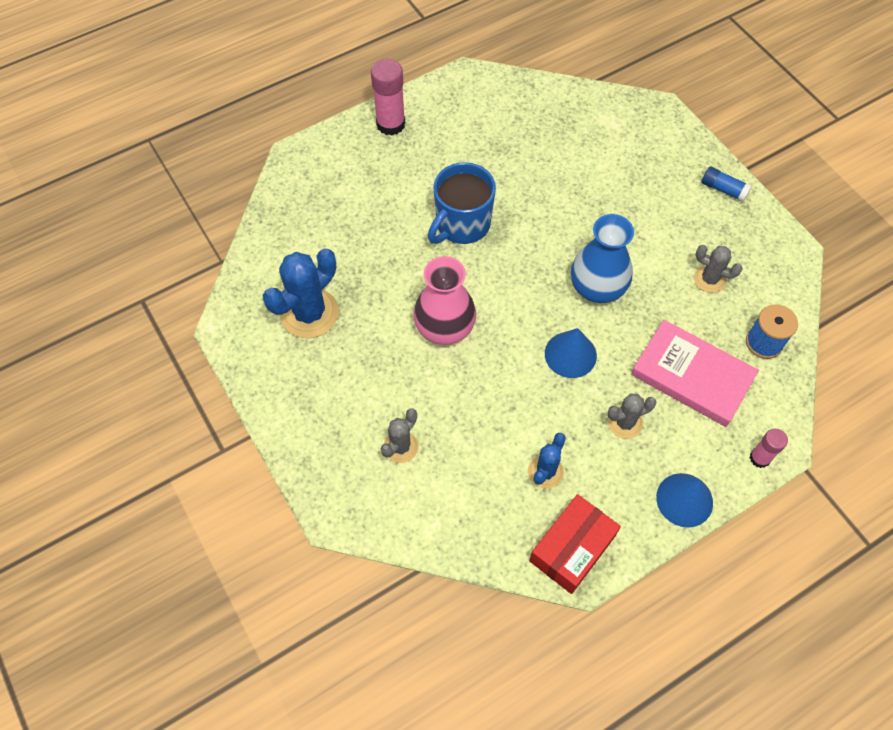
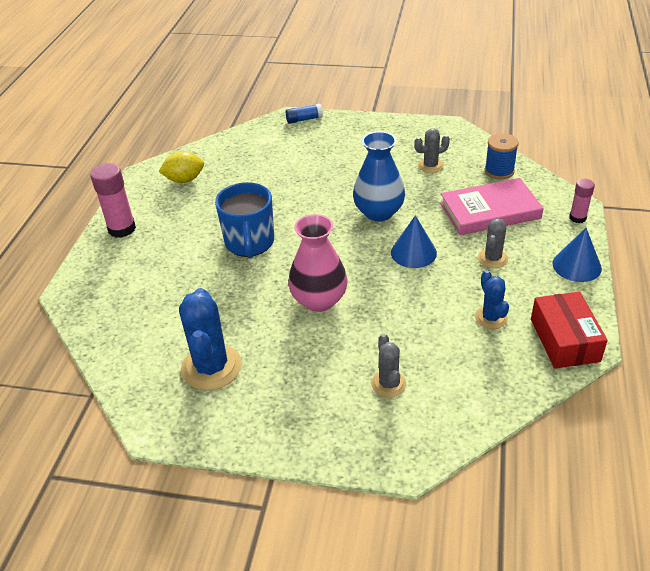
camera: 45 degrees left, 20 degrees down
blue glue stick [701,167,752,202] -> blue glue stick moved to [286,104,323,124]
none -> yellow lemon [158,151,204,183]

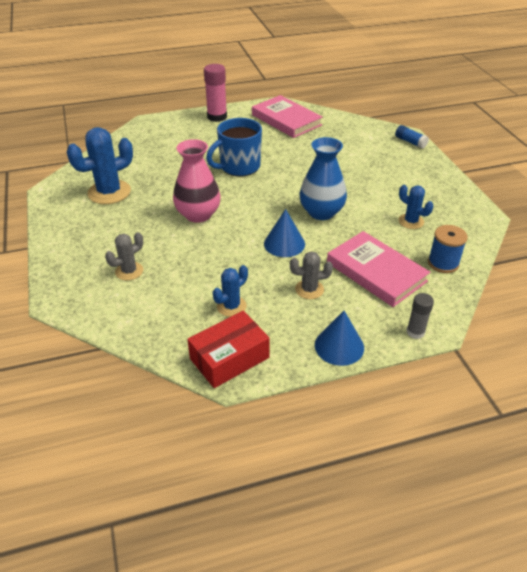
camera: 60 degrees right, 0 degrees up
yellow lemon [158,151,204,183] -> pink book [252,95,323,138]
grey cactus [414,128,450,173] -> blue cactus [398,185,433,229]
pink glue stick [569,179,595,223] -> grey glue stick [407,293,434,339]

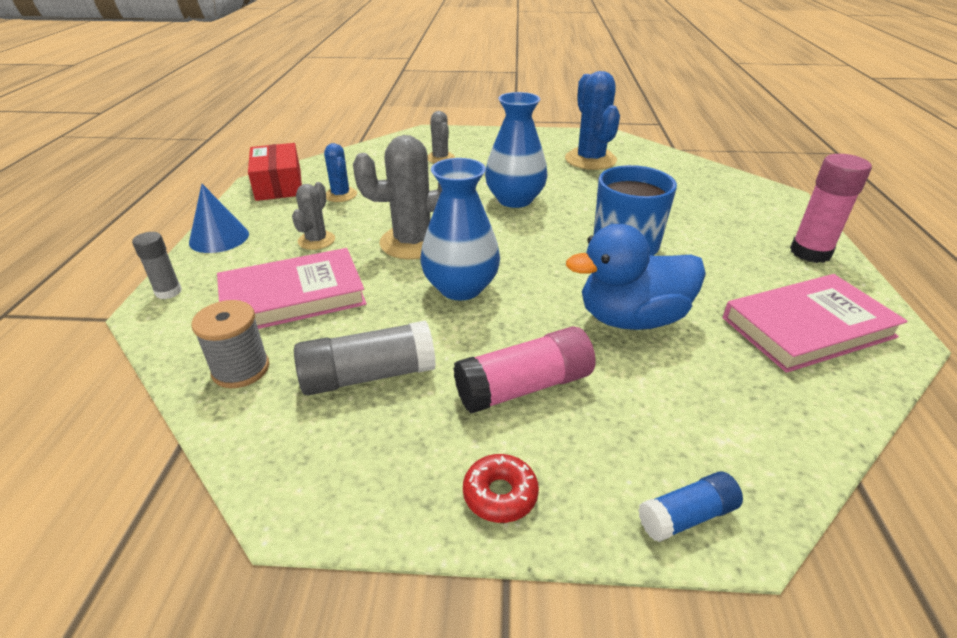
camera: 110 degrees right, 5 degrees down
pink vase [173,139,221,223] -> blue vase [485,92,547,208]
blue cone [264,209,305,257] -> grey cactus [353,135,442,259]
blue cactus [398,185,433,229] -> grey glue stick [294,321,436,395]
blue spool [428,225,468,273] -> grey spool [192,300,269,388]
none -> pink glue stick [453,326,596,414]
none -> red donut [463,454,539,523]
none -> blue duck [566,224,706,330]

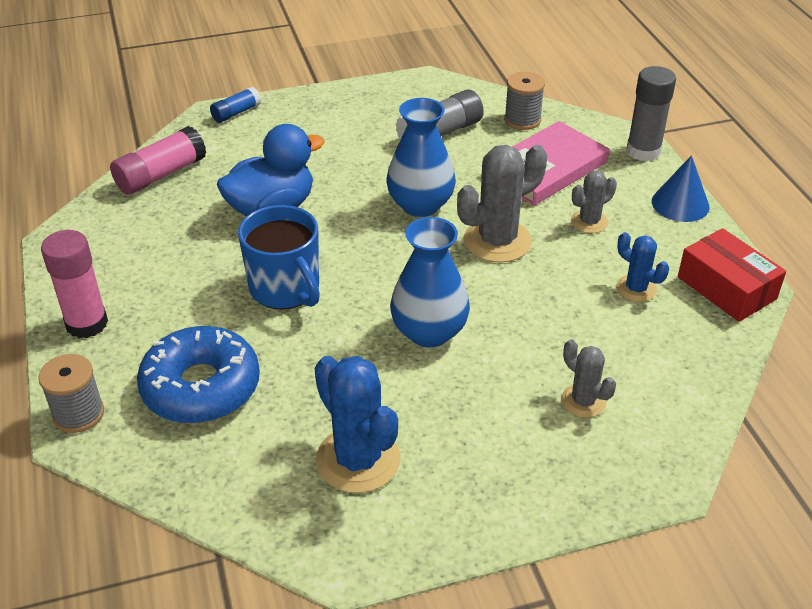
camera: 160 degrees right, 5 degrees up
grey glue stick [132,232,182,299] -> grey glue stick [627,66,676,161], size x1.70
grey cactus [292,182,335,250] -> grey cactus turned 60 degrees clockwise [571,170,617,233]
pink glue stick [453,326,596,414] -> pink glue stick moved to [110,126,206,195]
red donut [463,454,539,523] -> none
pink book [722,274,908,373] -> none
none -> grey spool [38,354,104,433]
none -> blue donut [137,326,260,424]

